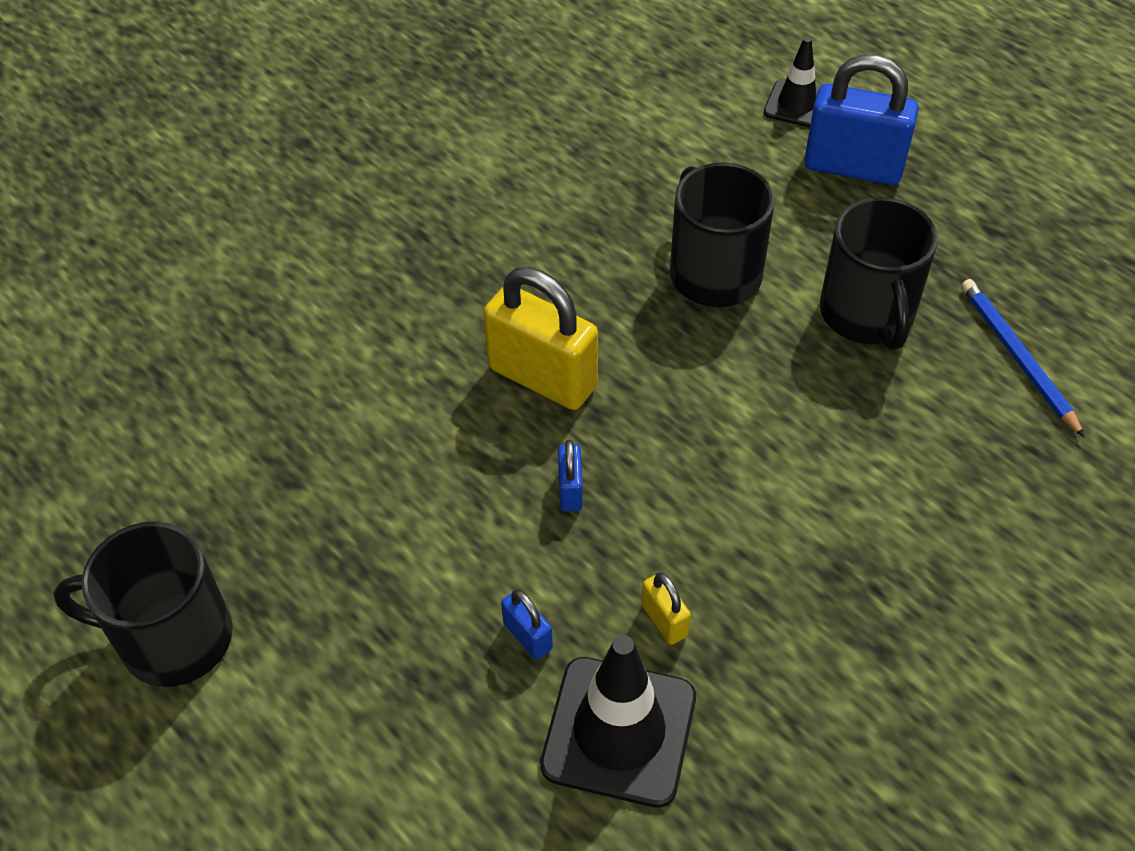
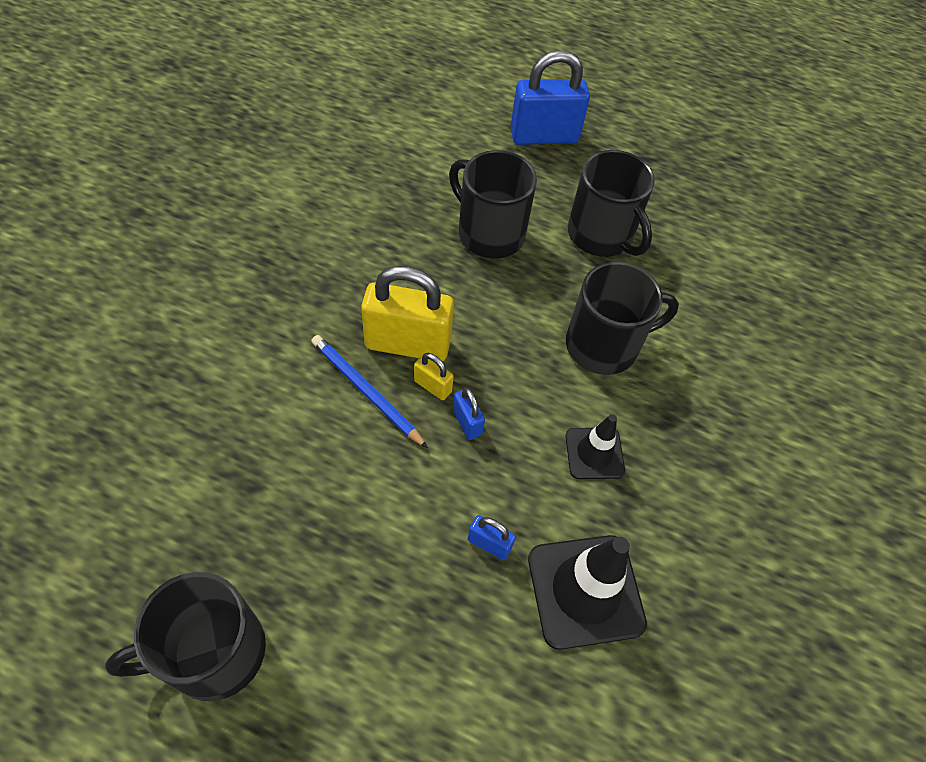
camera: 30 degrees left, 5 degrees up
yellow padlock [641,573,691,645] -> yellow padlock moved to [414,353,454,400]
black traffic cone [764,37,820,128] -> black traffic cone moved to [566,414,625,479]
blue pencil [961,279,1085,438] -> blue pencil moved to [311,335,428,448]
none -> black mug [566,262,679,375]

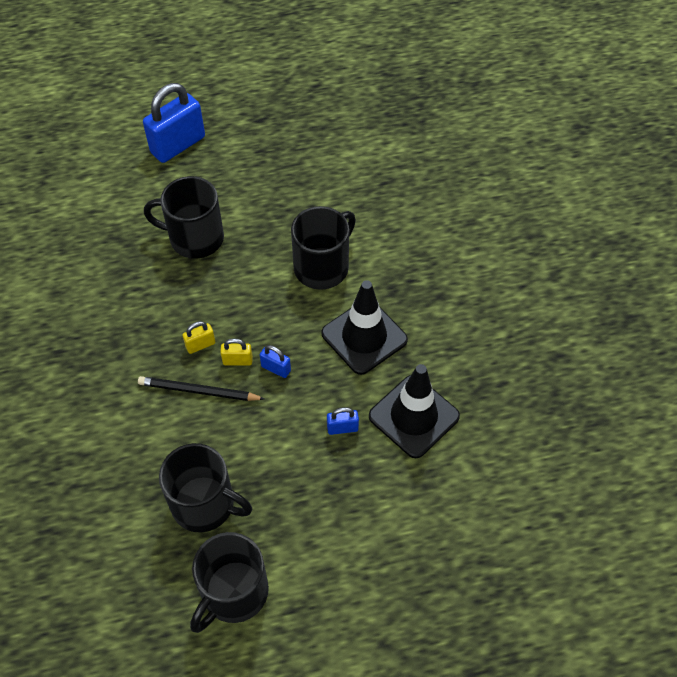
camera: 30 degrees left, 0 degrees up
blue pencil [311,335,428,448] -> black pencil [138,376,265,401]
yellow padlock [361,266,454,362] -> yellow padlock [182,321,215,354], size x0.46
black traffic cone [566,414,625,479] -> black traffic cone [321,280,408,375], size x1.70
black mug [568,150,655,257] -> black mug moved to [159,443,252,532]

